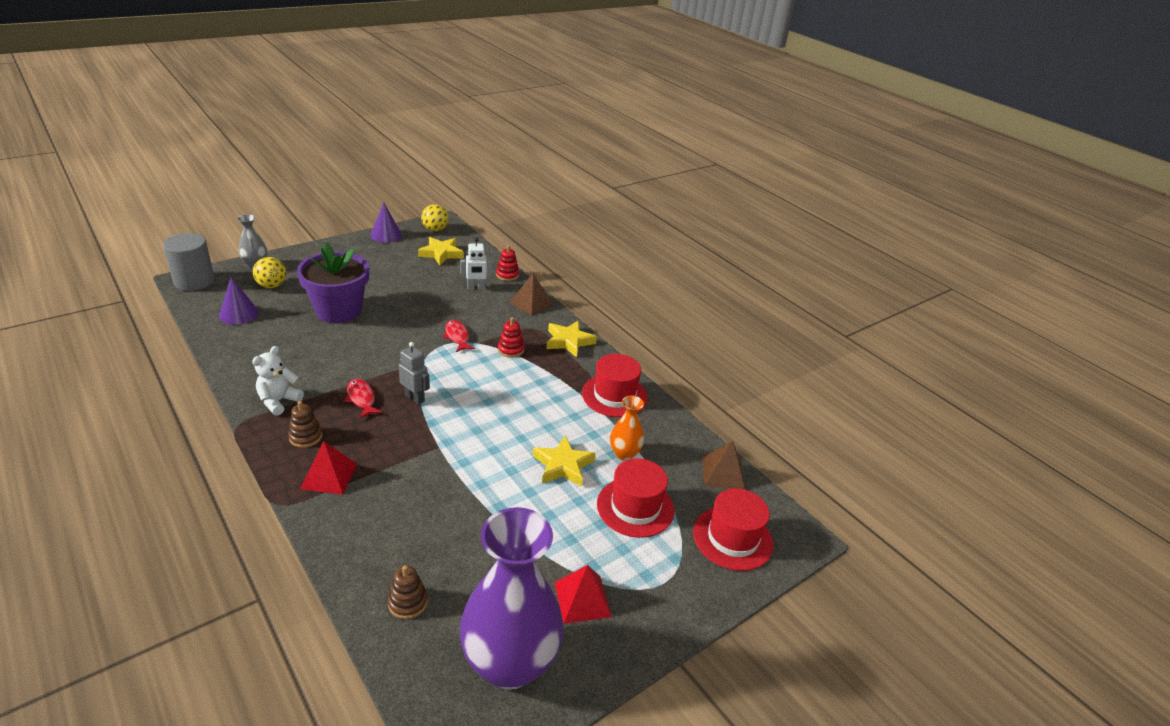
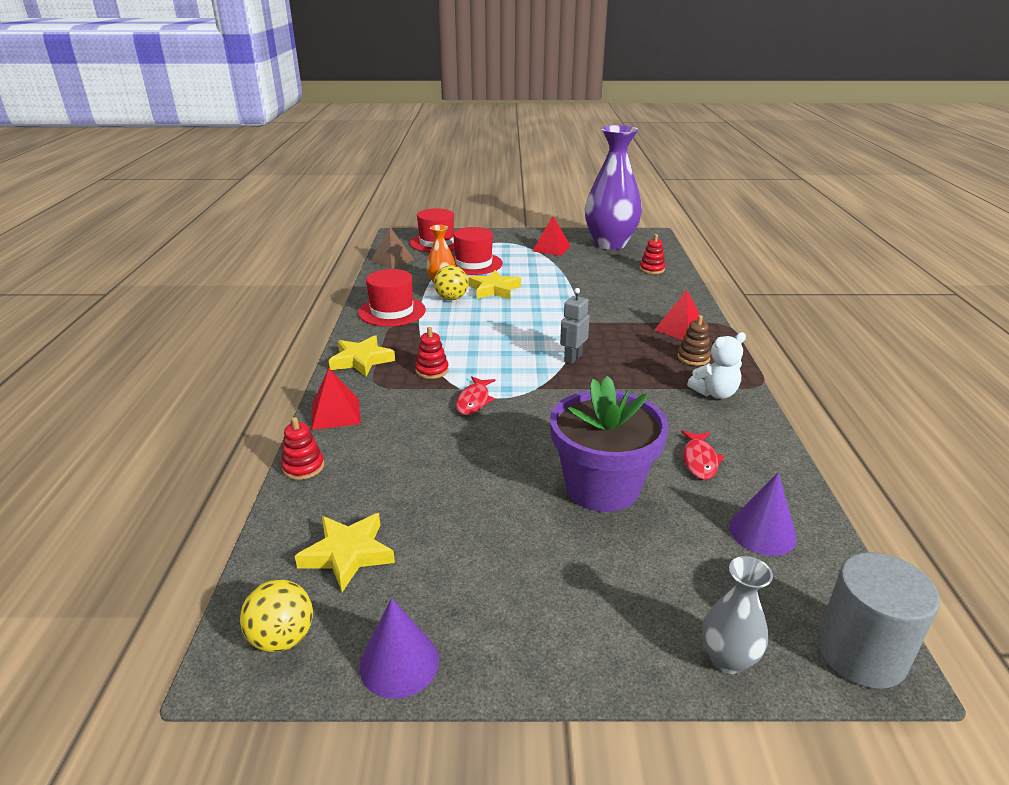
camera: 140 degrees left, 5 degrees down
yellow ball [253,257,286,288] -> yellow ball moved to [434,265,468,300]
red fish [345,379,382,418] -> red fish moved to [681,430,725,480]
brown stacking toy [388,565,428,619] -> red stacking toy [640,234,665,274]
grey robot [399,342,430,405] -> grey robot turned 45 degrees clockwise [560,288,590,364]
white robot [460,237,492,290] -> none
brown pyramid [509,274,553,316] -> red pyramid [312,369,361,430]

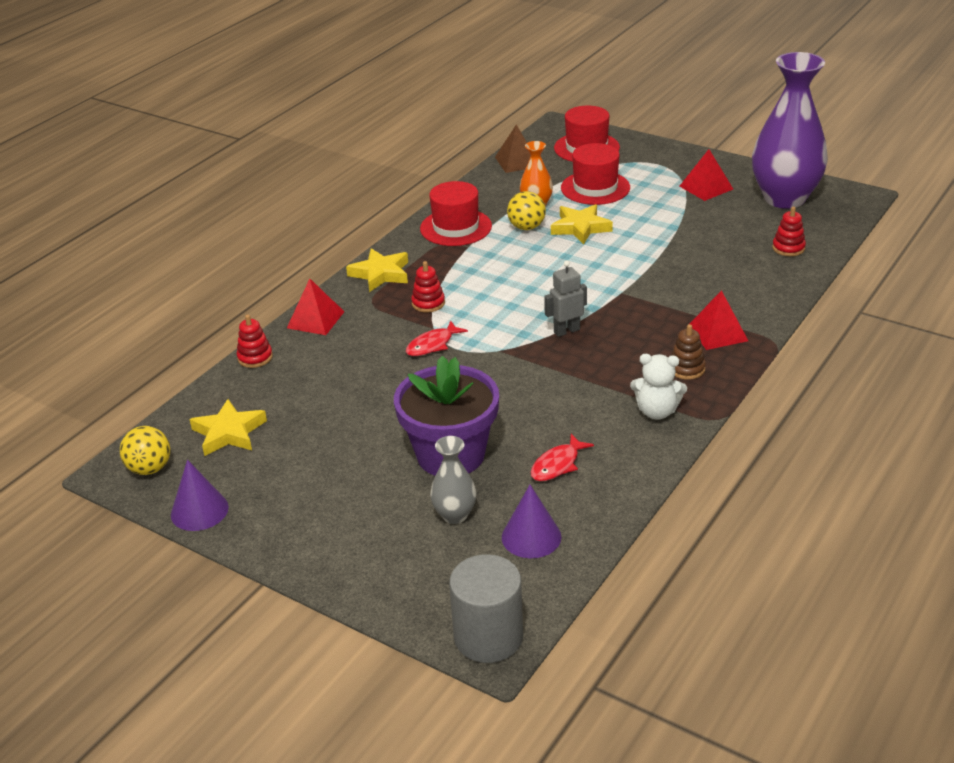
camera: 35 degrees right, 5 degrees up
grey vase [702,556,773,674] -> grey vase moved to [430,436,477,524]

